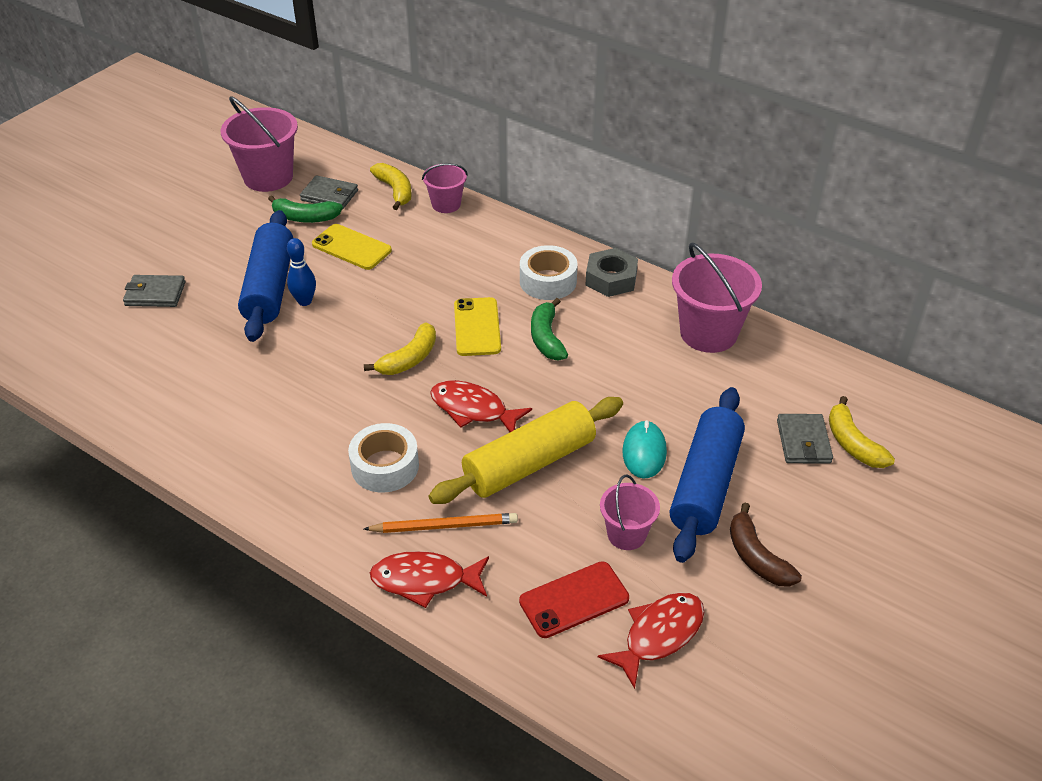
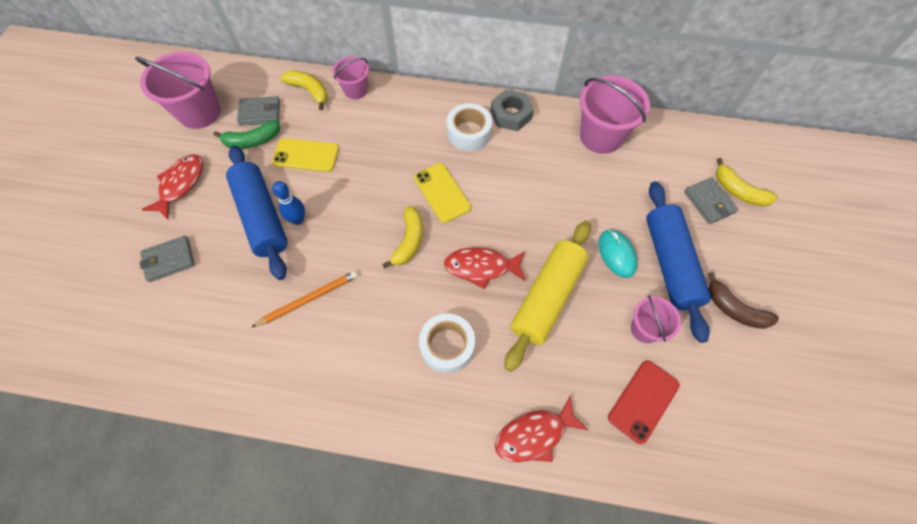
camera: 25 degrees left, 20 degrees up
orange pencil [364,513,518,533] -> orange pencil moved to [252,271,358,327]
green banana [531,298,568,360] -> none
red fish [598,592,704,689] -> red fish moved to [141,154,203,220]

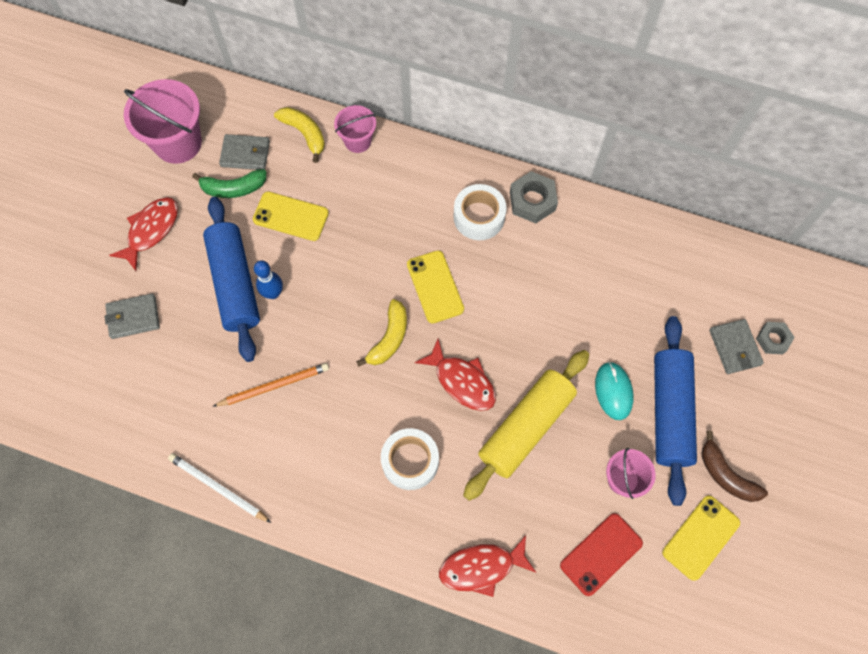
camera: 10 degrees right, 5 degrees up
red fish [444,247,526,289] -> red fish turned 150 degrees counterclockwise [415,339,496,411]
pink bucket [580,76,650,154] -> none
yellow banana [716,158,778,207] -> grey nut [756,322,795,354]
none -> white pencil [168,453,271,523]
none -> yellow phone [662,496,740,581]

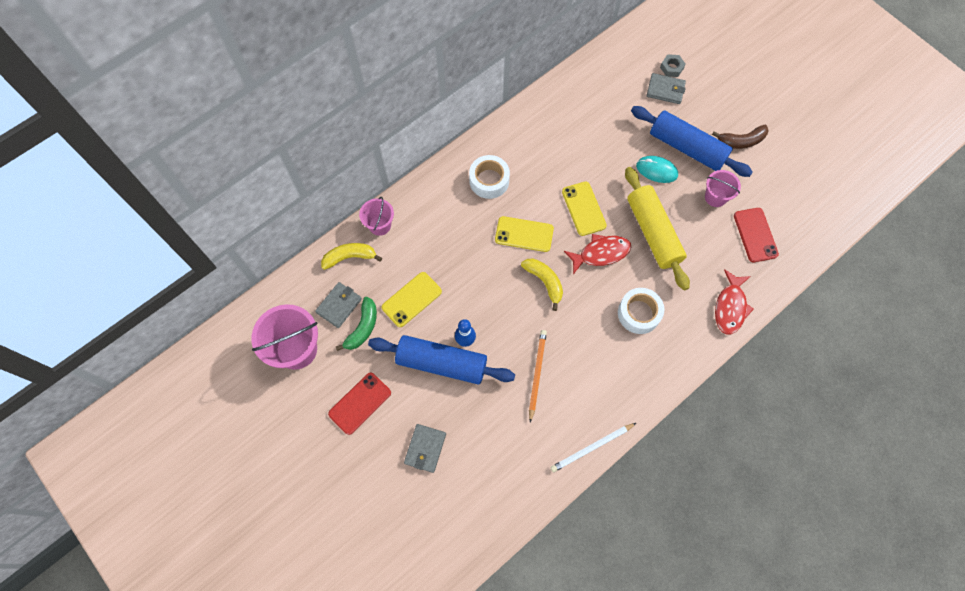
camera: 60 degrees left, 0 degrees up
red fish [109,197,178,271] -> red phone [328,373,391,435]
grey nut [510,171,558,223] -> none
yellow phone [662,496,740,581] -> yellow phone moved to [562,182,607,236]

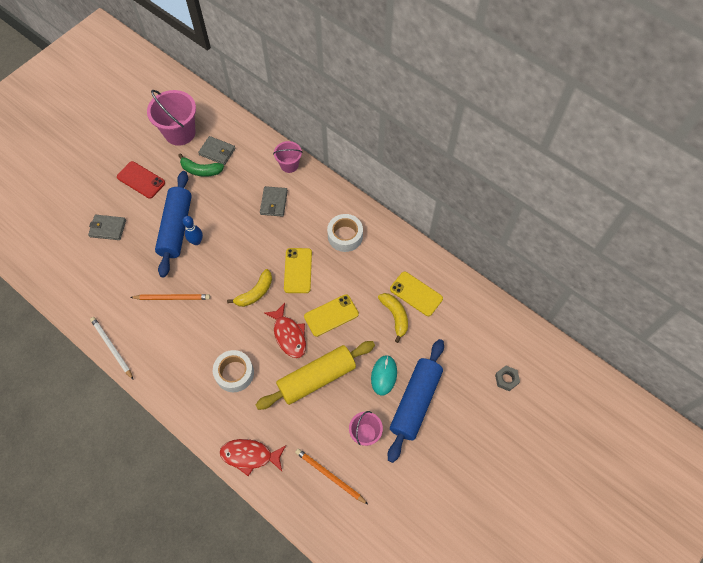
camera: 80 degrees right, 5 degrees down
yellow banana [321,243,382,270] -> yellow banana moved to [378,293,408,343]
yellow phone [382,272,442,327] -> yellow phone moved to [390,272,443,316]
grey wallet [647,73,686,104] -> grey wallet moved to [260,186,288,217]
brown banana [712,125,769,149] -> none
red phone [734,208,779,262] -> orange pencil [295,448,369,505]

